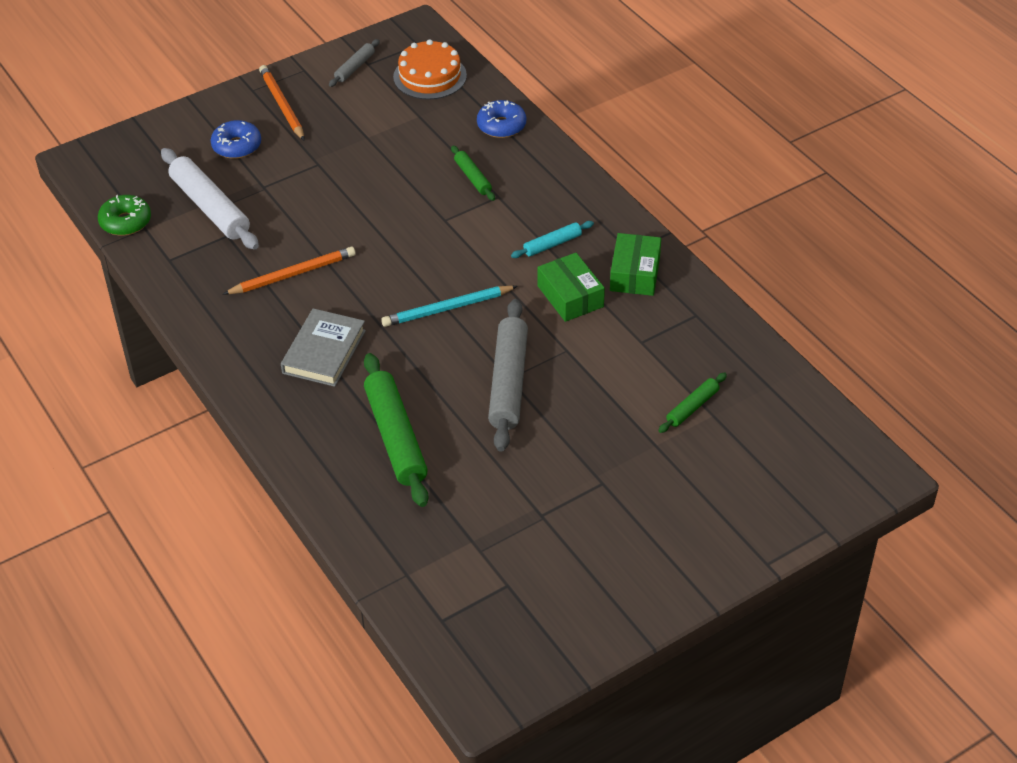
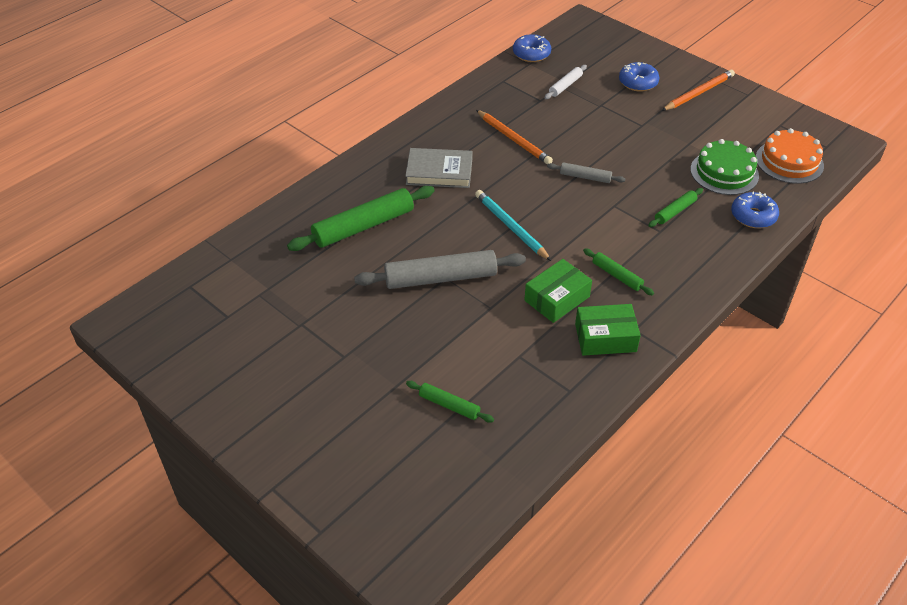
camera: 75 degrees right, 0 degrees up
green donut [98,195,151,236] -> blue donut [513,34,551,62]
white rolling pin [161,148,259,249] -> white rolling pin [544,65,587,99], size x0.51
grey rolling pin [329,39,380,87] -> grey rolling pin moved to [547,162,625,183]
turquoise rolling pin [511,221,594,258] -> green rolling pin [583,248,654,296]
none -> green cake [691,139,759,195]

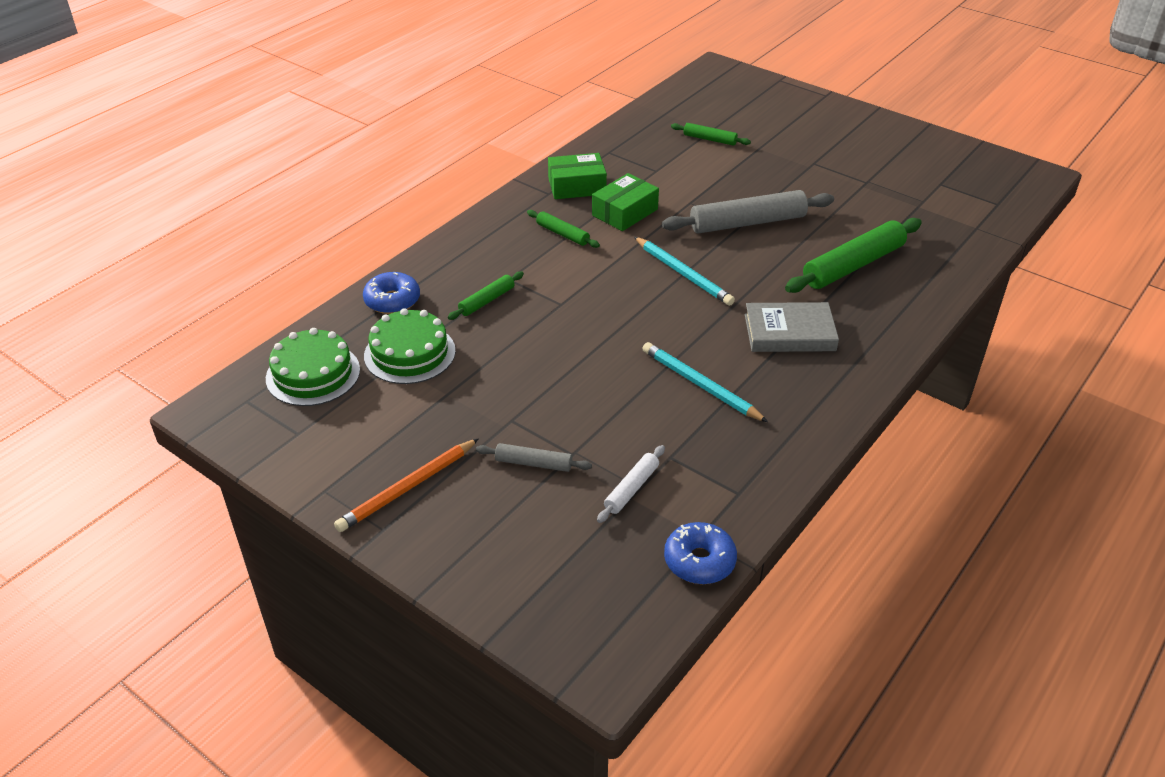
camera: 175 degrees right, 5 degrees down
orange pencil [476,110,553,164] -> turquoise pencil [642,342,768,422]
grey rolling pin [547,162,625,183] -> grey rolling pin moved to [476,443,592,472]
blue donut [619,62,659,92] -> none
orange cake [756,128,824,184] -> green cake [266,328,360,406]

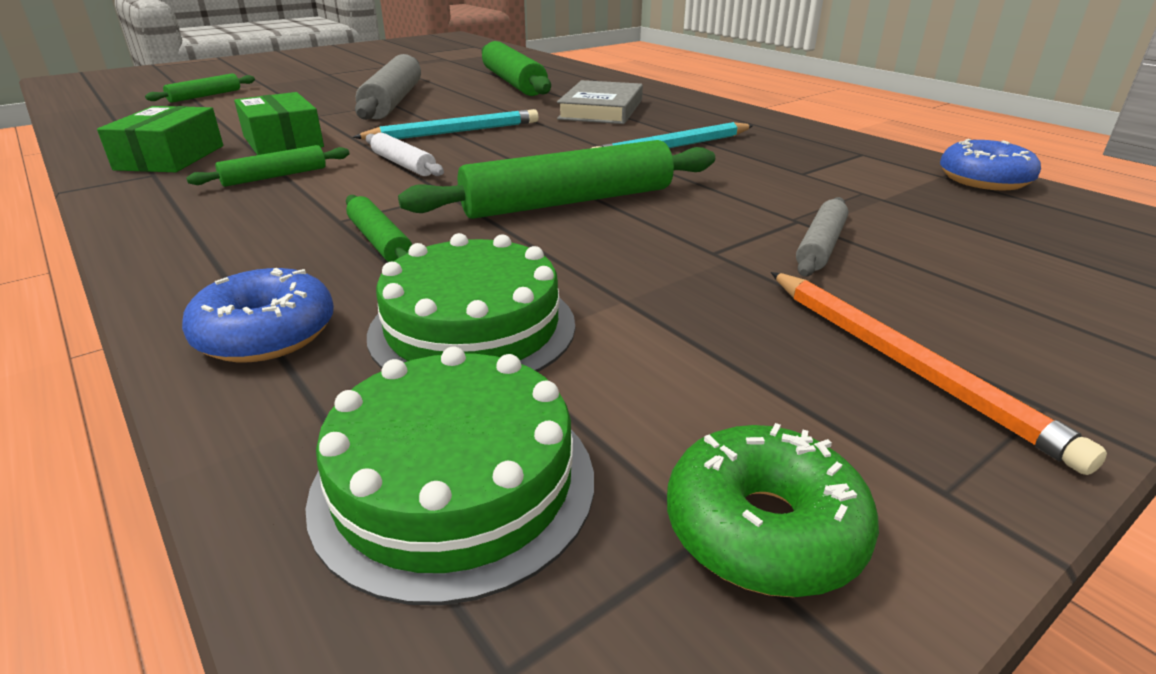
camera: 75 degrees left, 10 degrees down
white rolling pin [597,445,665,523] -> white rolling pin moved to [366,133,444,176]
none -> green rolling pin [398,140,715,219]
none -> green donut [667,423,879,597]

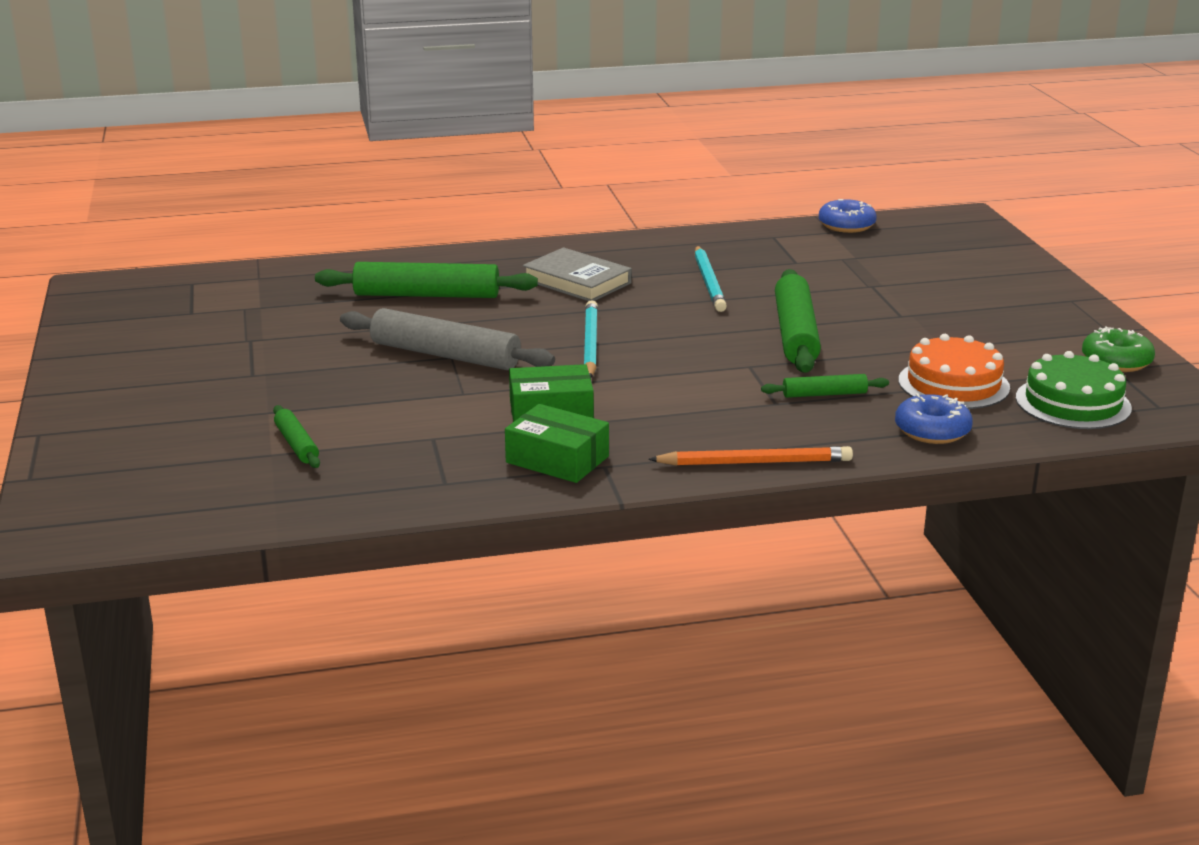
camera: 65 degrees left, 5 degrees down
green rolling pin [186,145,350,187] -> none
white rolling pin [366,133,444,176] -> none
green cake [367,233,575,372] -> orange cake [898,334,1010,409]
orange pencil [771,272,1107,475] -> orange pencil moved to [648,446,853,466]
grey rolling pin [796,197,848,277] -> none

